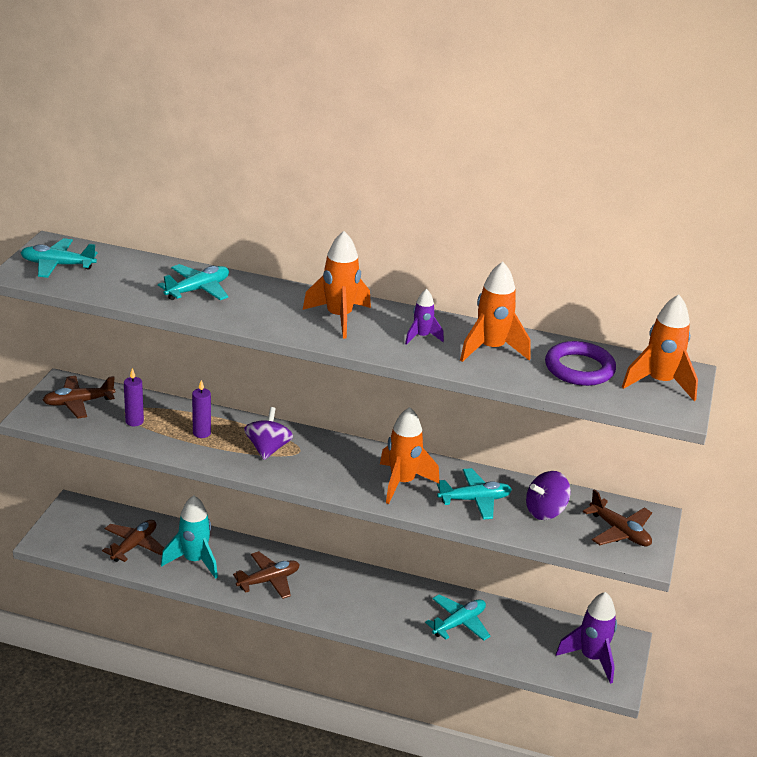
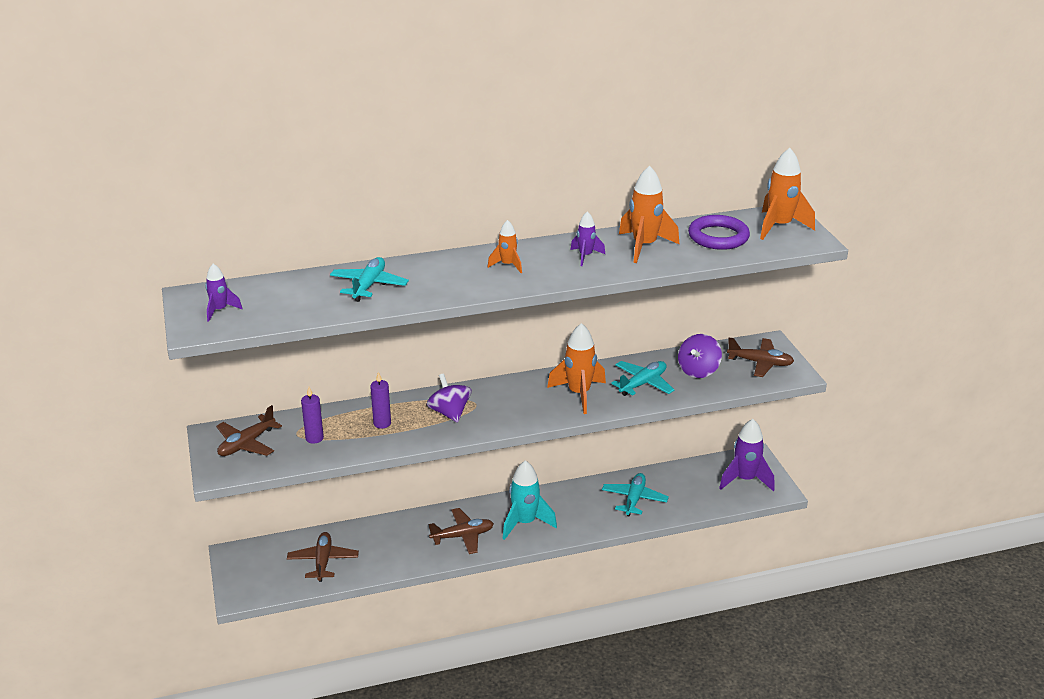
camera: 30 degrees left, 0 degrees up
turquoise plane [20,238,97,278] -> purple rocket [205,264,243,322]
turquoise rocket [161,495,218,579] -> turquoise rocket moved to [502,460,557,540]
brown plane [233,551,300,599] -> brown plane turned 45 degrees clockwise [429,508,494,554]
orange rocket [303,231,371,339] -> orange rocket [488,220,522,273], size x0.56

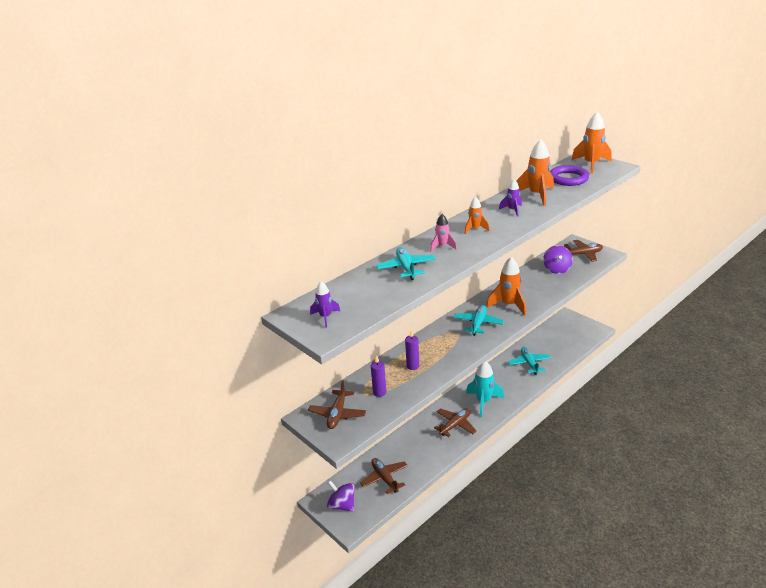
camera: 25 degrees left, 0 degrees up
purple spinning top [426,373,472,423] -> purple spinning top moved to [327,480,355,511]
turquoise plane [611,361,675,396] -> turquoise plane moved to [454,305,504,336]
purple rocket [719,419,775,491] -> none
none -> pink rocket [430,214,457,252]

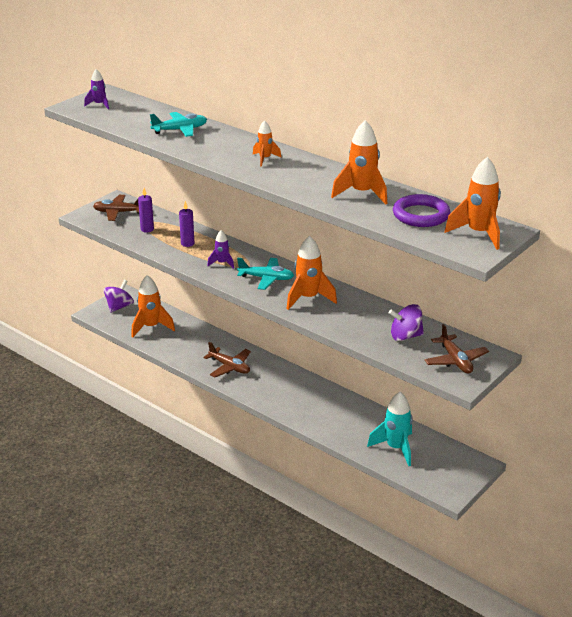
camera: 80 degrees right, 0 degrees up
brown plane [360,458,408,494] -> orange rocket [131,275,175,338]
pink rocket [430,214,457,252] -> none
turquoise rocket [466,361,504,417] -> turquoise rocket moved to [367,392,413,466]
purple rocket [499,179,522,216] -> purple rocket moved to [207,230,234,269]
turquoise plane [508,347,551,375] -> none

